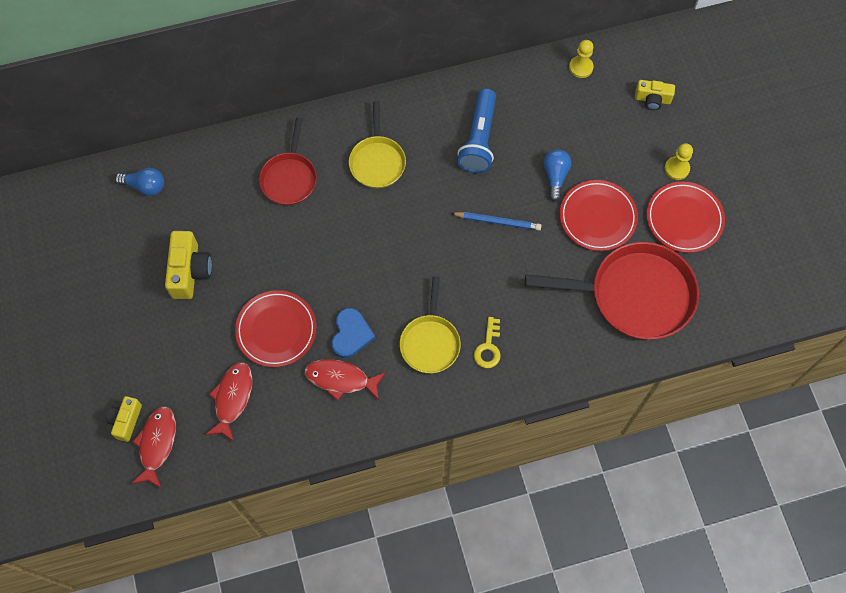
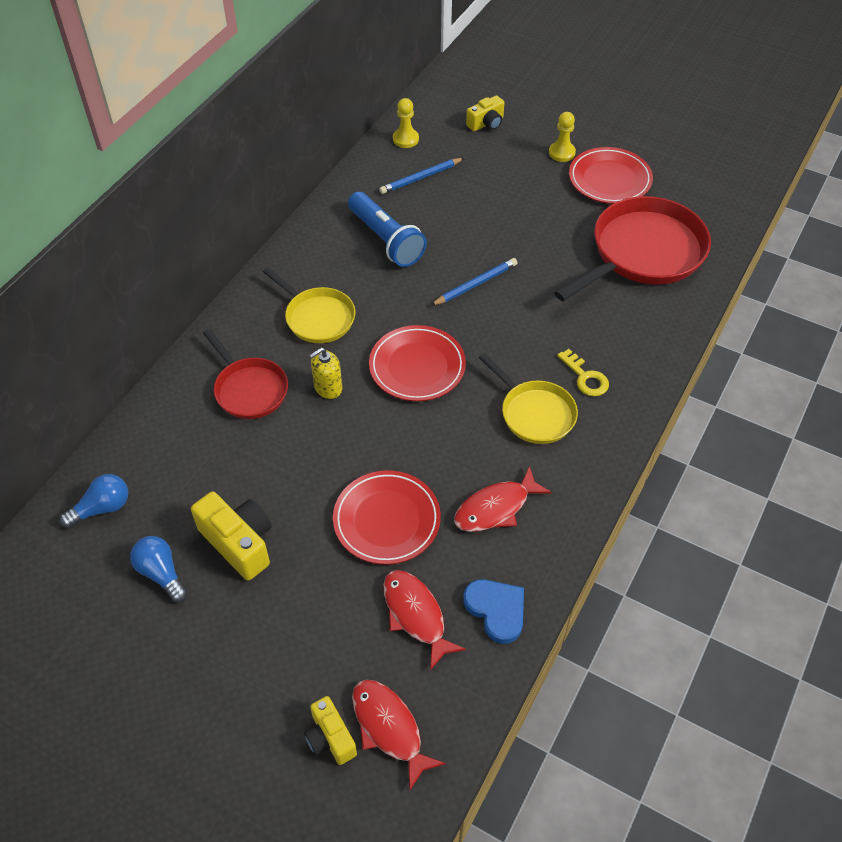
camera: 45 degrees left, 15 degrees down
blue heart [331,308,375,358] -> blue heart moved to [463,579,524,644]
blue light bulb [543,149,571,202] -> blue light bulb moved to [130,536,188,602]
red plate [560,180,638,251] -> red plate moved to [369,325,466,401]
none -> yellow soap dispenser [309,348,342,399]
none -> blue pencil [379,158,464,194]

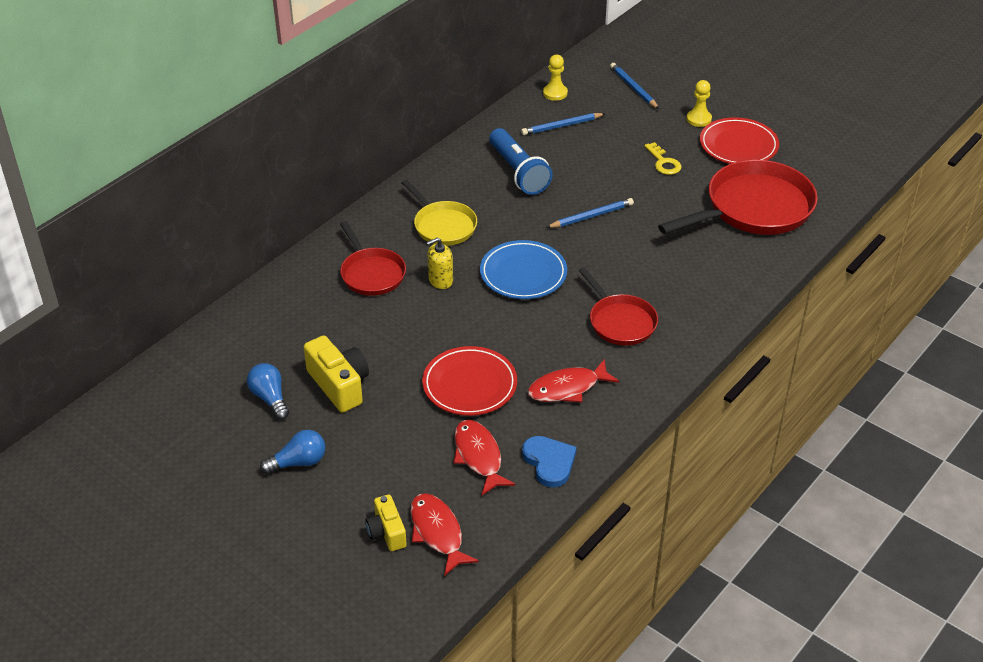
camera: 10 degrees right, 10 degrees down
blue light bulb [60,474,128,528] -> blue light bulb moved to [260,430,325,474]
red plate [369,325,466,401] -> blue plate [480,240,567,299]
yellow camera [466,95,504,131] -> blue pencil [610,63,659,109]
yellow pan [479,353,578,444] -> red pan [578,267,658,346]
yellow key [557,349,609,396] -> yellow key moved to [644,142,682,175]

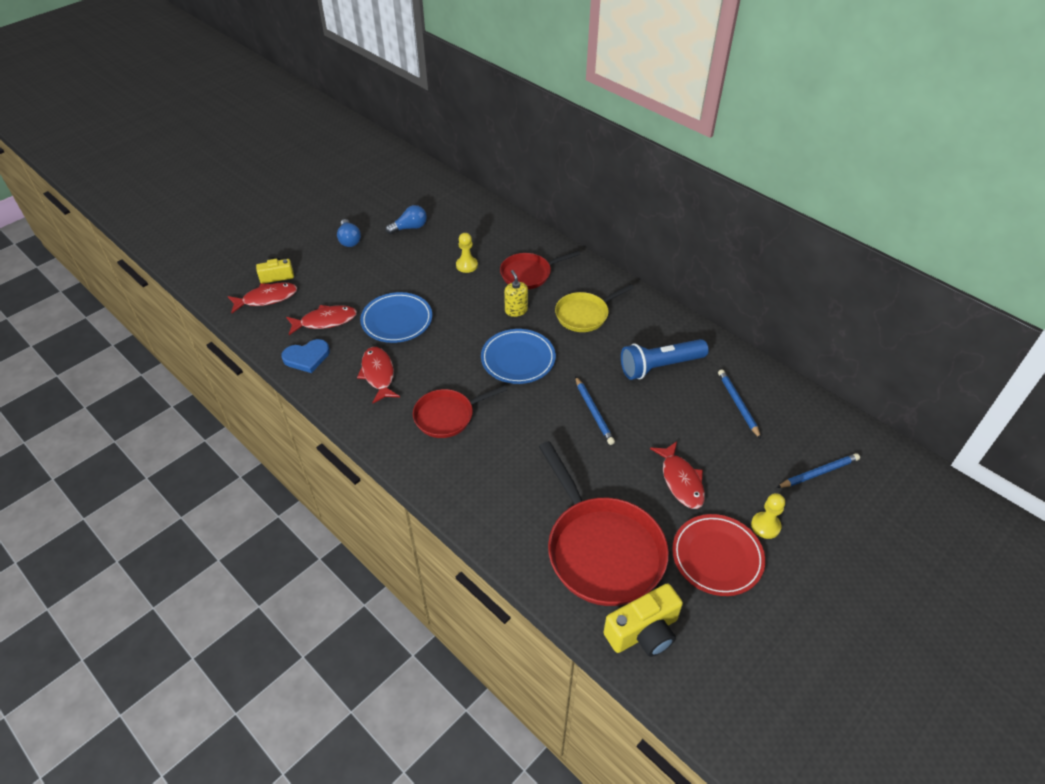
camera: 95 degrees right, 5 degrees up
yellow camera [304,335,369,413] -> yellow camera moved to [603,583,683,657]
red plate [422,346,517,416] -> blue plate [360,292,432,343]
yellow pawn [543,55,568,101] -> yellow pawn moved to [456,233,478,273]
yellow key [644,142,682,175] -> red fish [650,441,705,509]

